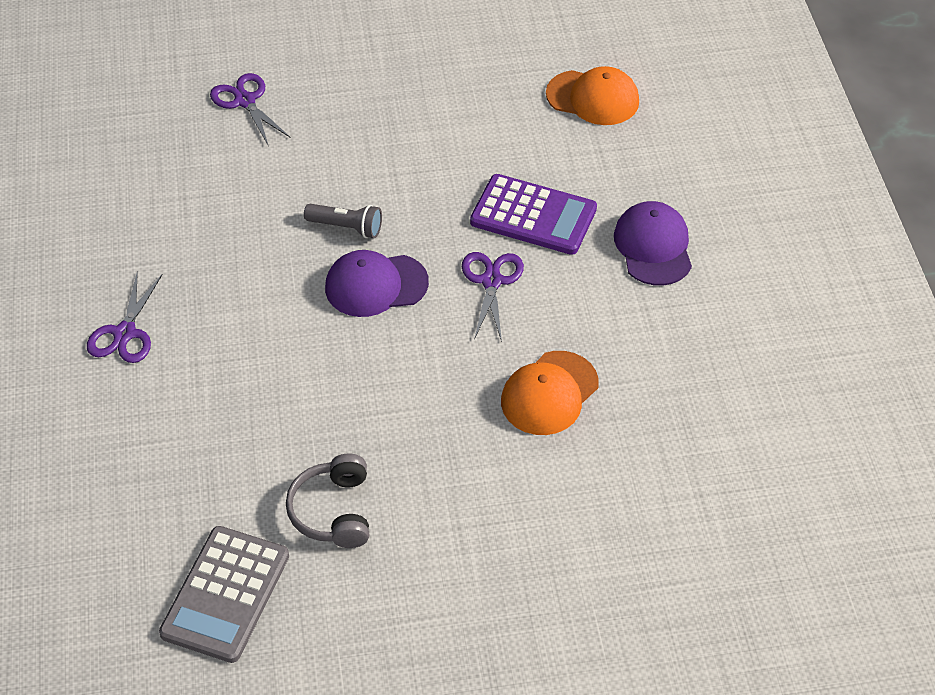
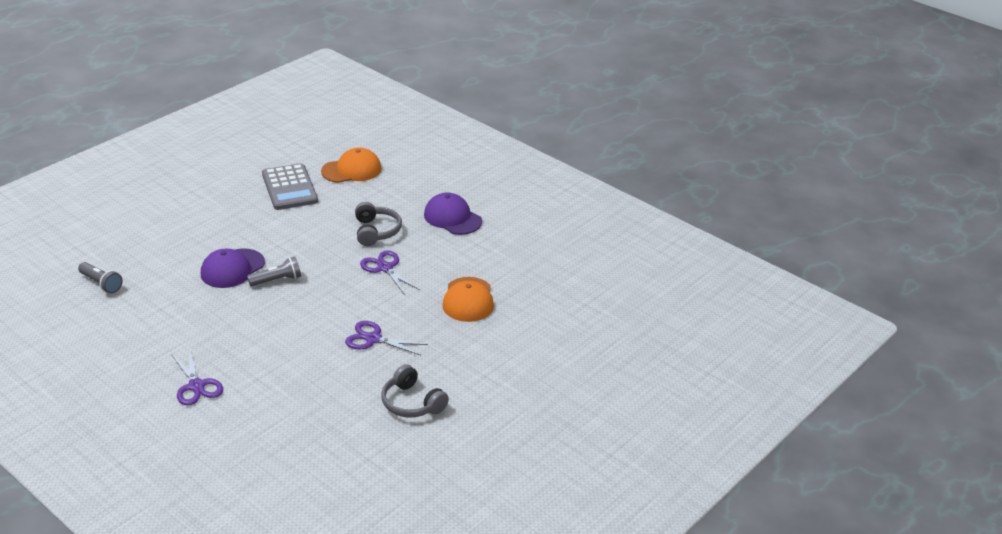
camera: 40 degrees left, 15 degrees down
grey calculator [159,526,289,663] -> grey calculator moved to [262,163,318,210]
purple scissors [210,73,290,145] -> purple scissors moved to [345,321,428,355]
purple cap [325,250,429,317] -> purple cap moved to [201,248,265,288]
purple calculator [470,174,597,255] -> grey headphones [355,202,402,246]
none -> grey flashlight [78,262,123,293]

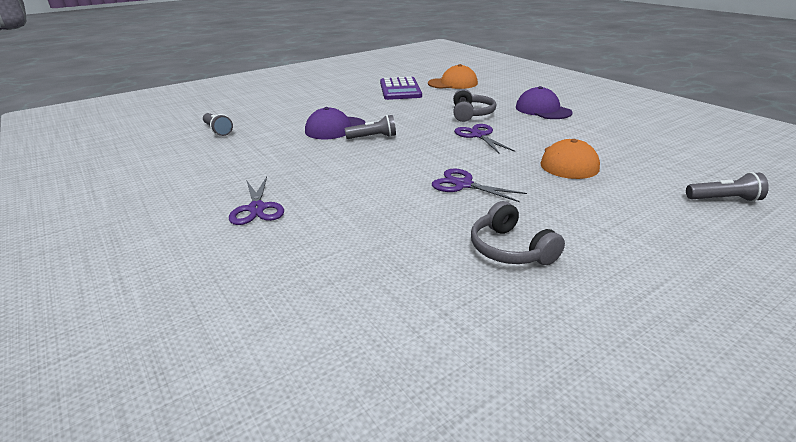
camera: 15 degrees right, 5 degrees down
grey calculator [262,163,318,210] -> purple calculator [380,77,422,100]
none -> grey flashlight [686,172,769,202]

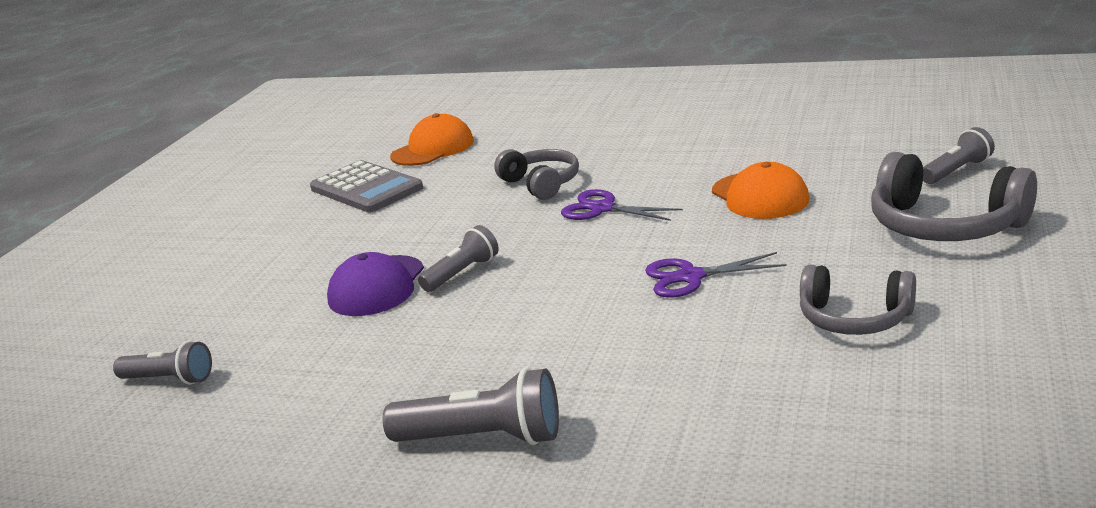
camera: 35 degrees left, 5 degrees down
purple scissors [229,177,284,225] -> grey flashlight [383,368,559,445]
purple calculator [380,77,422,100] -> grey calculator [310,160,423,212]
purple cap [516,86,573,119] -> none
none -> grey headphones [871,152,1037,241]

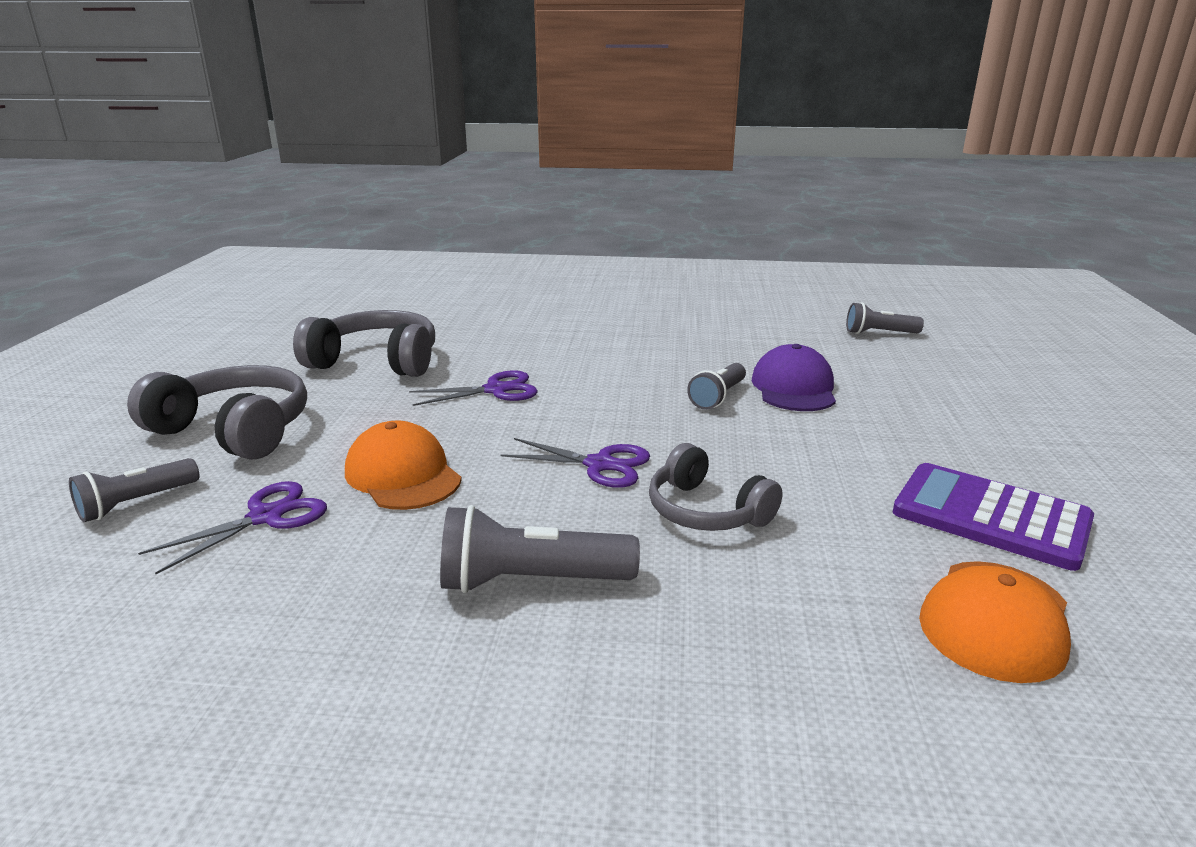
camera: 165 degrees right, 0 degrees up
grey calculator [310,160,423,212] -> purple calculator [893,463,1094,571]
grey flashlight [383,368,559,445] -> grey flashlight moved to [440,505,640,593]
grey headphones [800,265,916,335] -> grey headphones [293,310,435,377], size x1.51
none -> purple scissors [138,481,327,574]

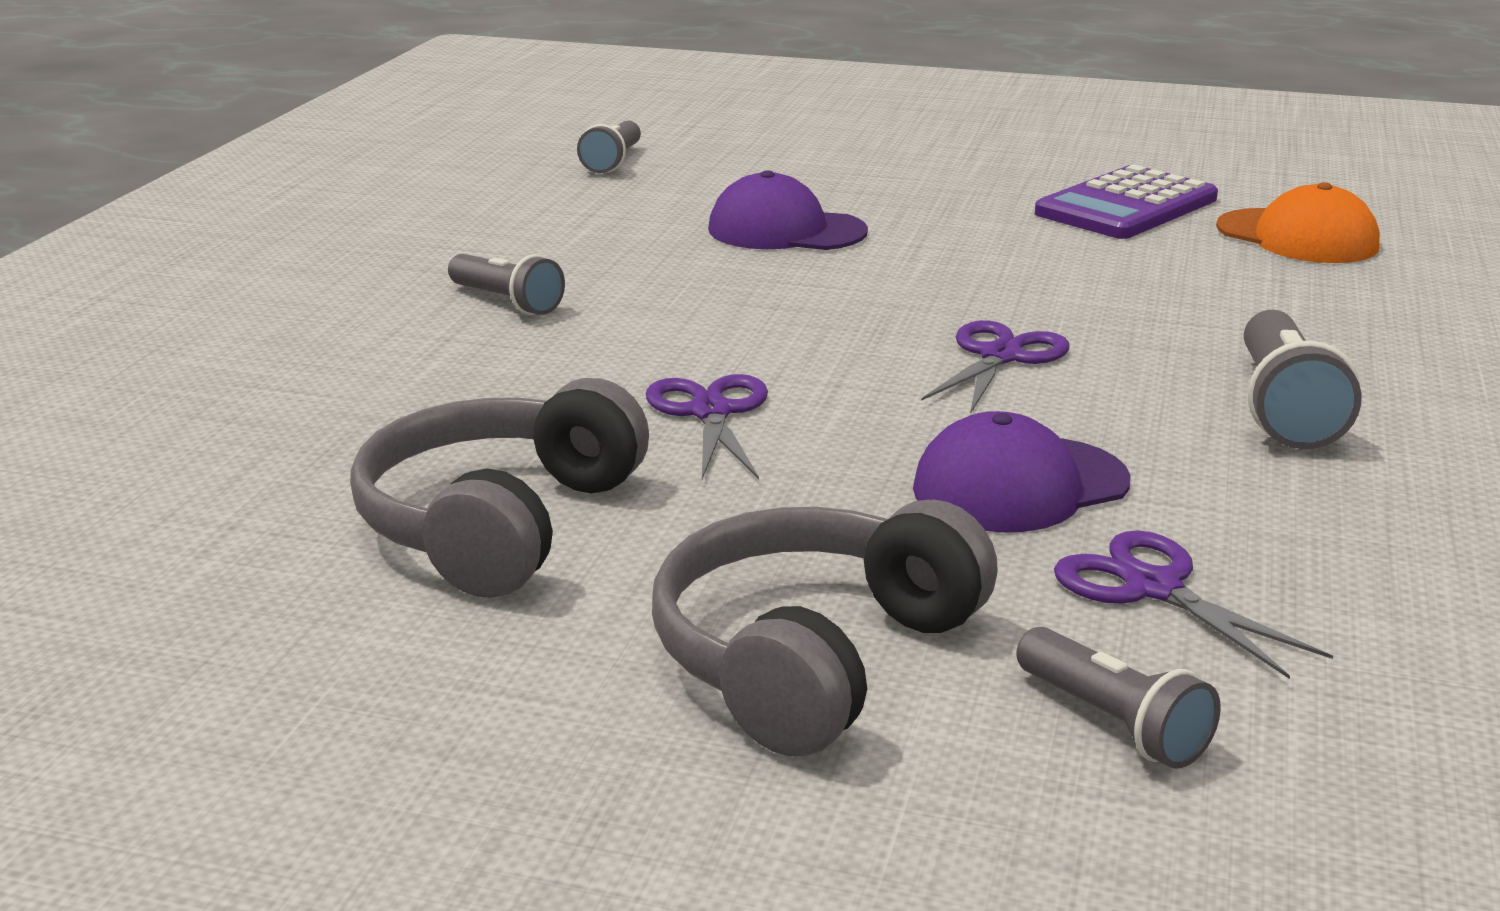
camera: 80 degrees left, 0 degrees up
orange cap [345,421,462,510] -> purple cap [913,411,1131,533]
grey headphones [649,443,783,531] -> none
grey flashlight [687,363,746,410] -> grey flashlight moved to [448,254,565,315]

